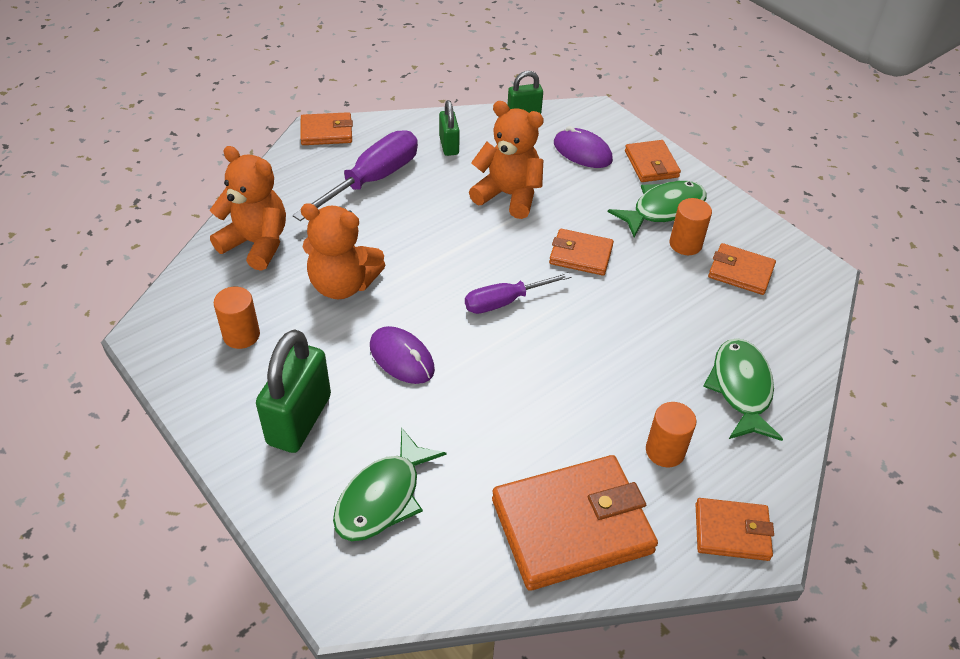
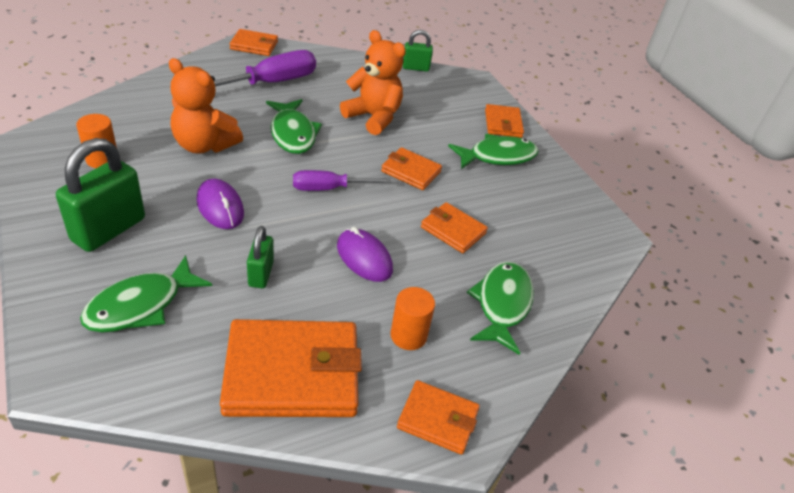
camera: 10 degrees right, 5 degrees down
orange teddy bear [210,146,286,271] -> none
green padlock [439,100,460,156] -> green padlock moved to [247,226,274,288]
purple mouse [554,126,613,168] -> purple mouse moved to [337,227,393,282]
orange cylinder [670,198,712,255] -> none
orange wallet [708,243,776,295] -> orange wallet moved to [421,202,488,253]
none -> green fish [266,99,322,154]

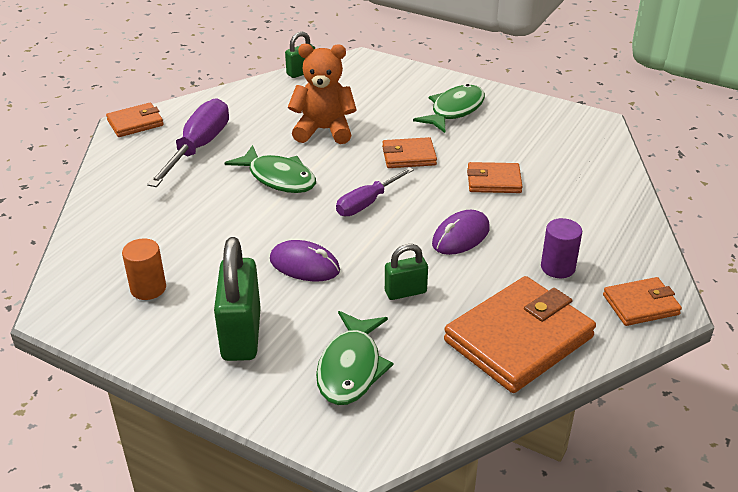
camera: 30 degrees left, 5 degrees down
orange teddy bear [169,58,243,154] -> none
green padlock [247,226,274,288] -> green padlock turned 75 degrees counterclockwise [385,244,428,300]
purple mouse [337,227,393,282] -> purple mouse turned 60 degrees counterclockwise [432,210,490,255]
orange cylinder [391,287,435,350] -> purple cylinder [541,218,582,278]
green fish [467,261,534,355] -> none
orange wallet [485,104,524,138] -> none

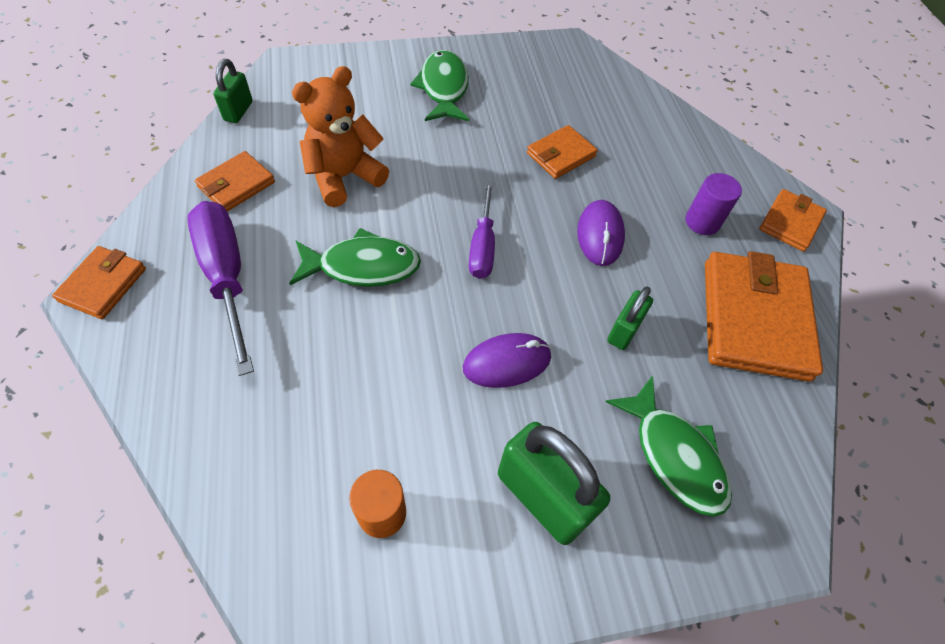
camera: 45 degrees left, 20 degrees up
orange wallet [382,137,437,168] -> orange wallet moved to [195,151,275,212]

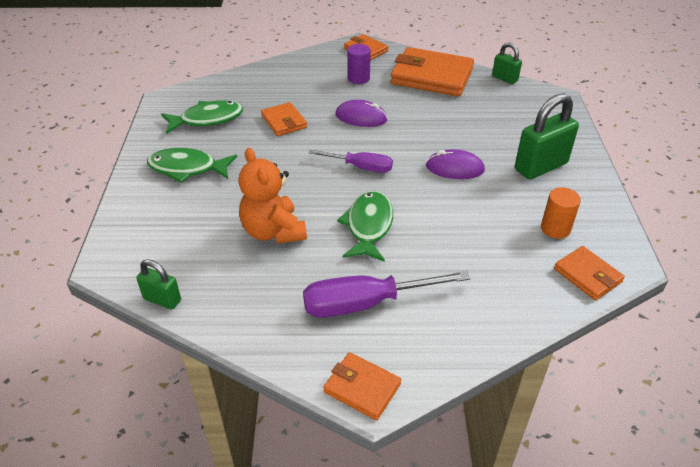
camera: 75 degrees left, 15 degrees down
orange wallet [195,151,275,212] -> orange wallet moved to [554,246,625,300]
purple mouse [463,333,551,388] -> purple mouse turned 75 degrees counterclockwise [426,149,485,179]
green fish [606,376,732,517] -> green fish moved to [161,100,243,134]
green padlock [607,286,653,350] -> green padlock moved to [492,43,522,84]

